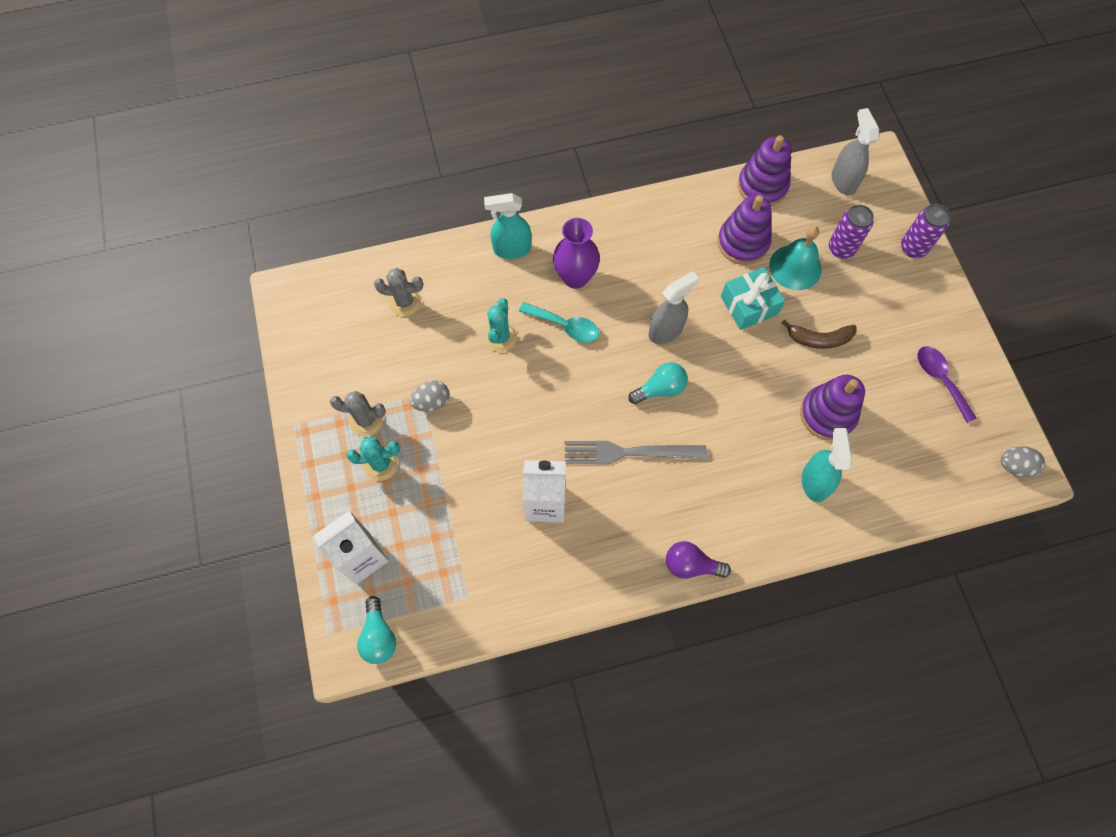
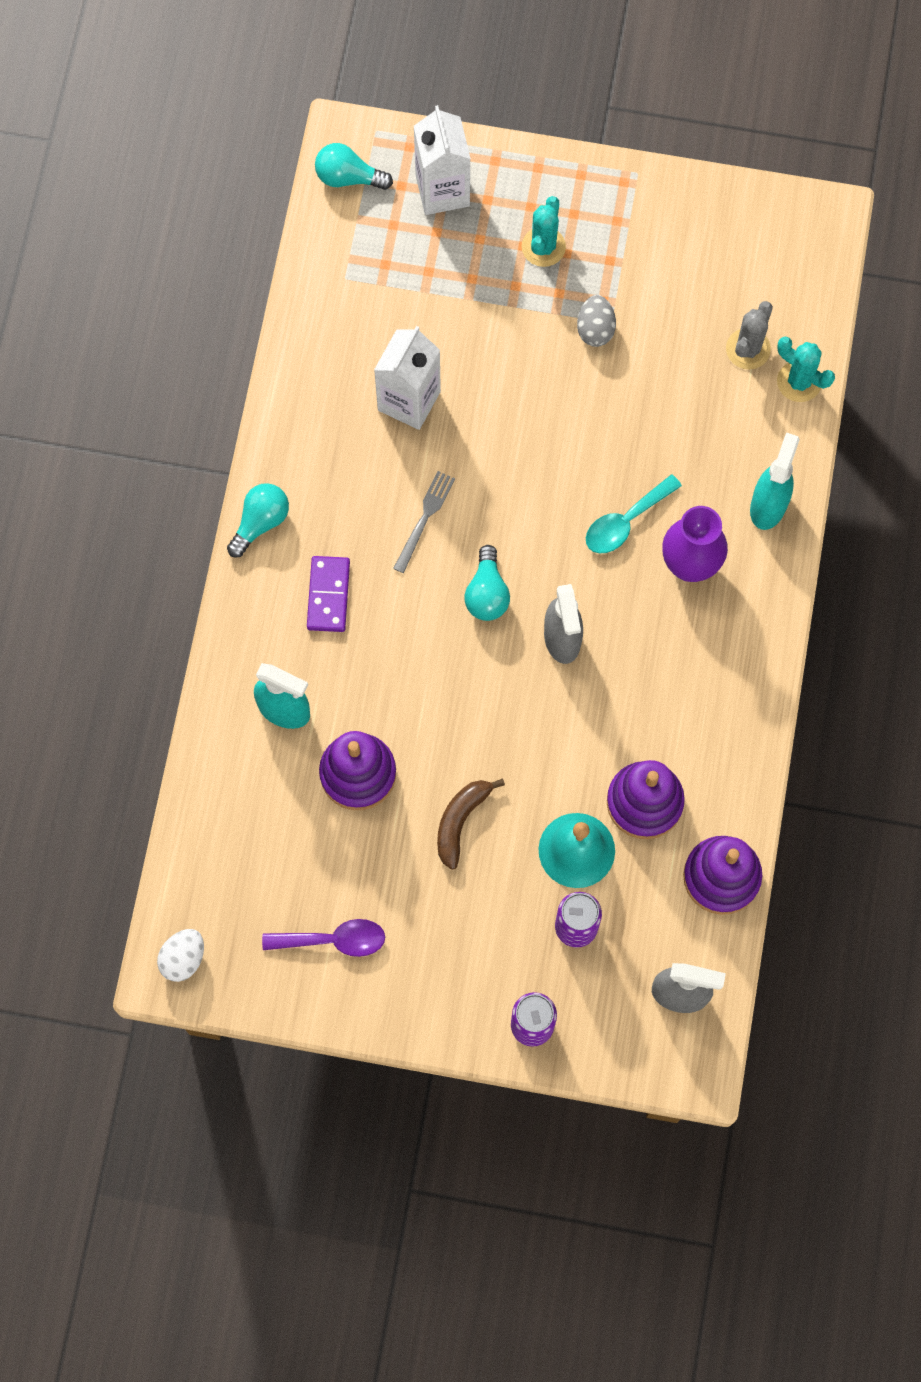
camera: 115 degrees right, 5 degrees up
grey cactus [330,391,386,436] -> none
turquoise cactus [484,298,517,352] -> turquoise cactus moved to [777,336,835,402]
grey fork [565,441,707,465] -> grey fork [393,471,455,573], size x0.61
purple light bulb [666,541,731,579] -> turquoise light bulb [227,483,289,558]
turquoise gift [721,267,785,330] -> none
grey egg [1001,446,1045,478] -> white egg [157,929,204,982]
none -> purple domino [307,556,350,632]

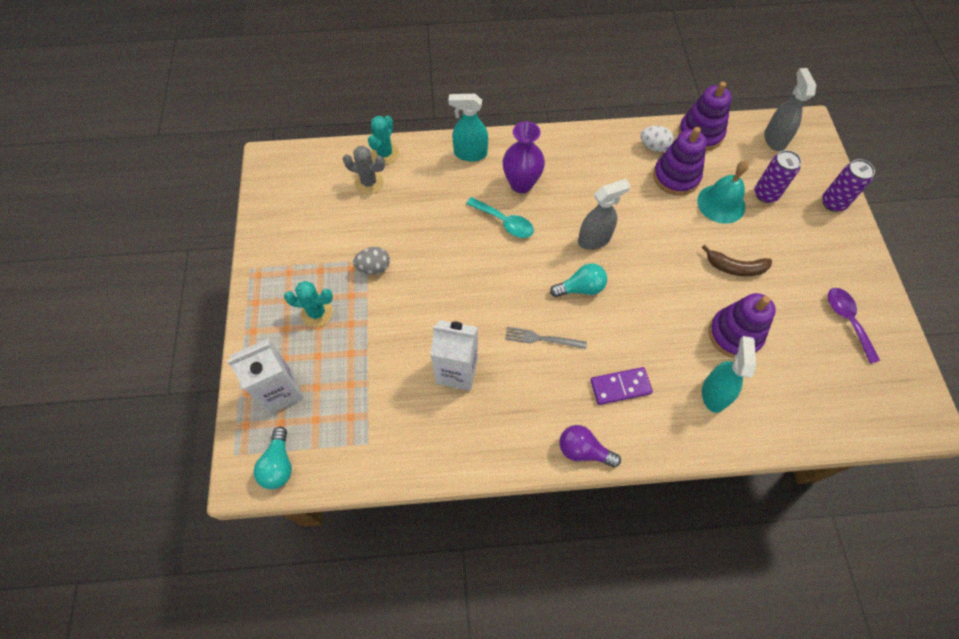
camera: 105 degrees left, 10 degrees down
white egg [157,929,204,982] -> white egg moved to [641,126,674,152]
turquoise light bulb [227,483,289,558] -> purple light bulb [559,425,621,468]

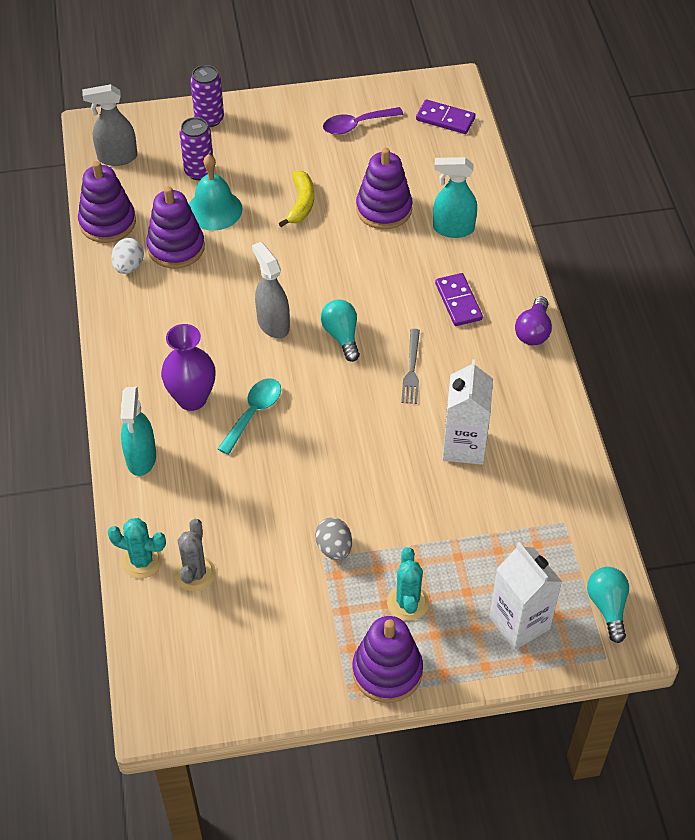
camera: 95 degrees left, 10 degrees down
turquoise light bulb [253,427,292,489] -> turquoise light bulb turned 90 degrees counterclockwise [587,567,629,643]
brown banana [702,245,772,276] -> yellow banana [279,170,314,227]
none -> purple stacking toy [352,616,423,703]
none -> purple domino [416,99,476,134]

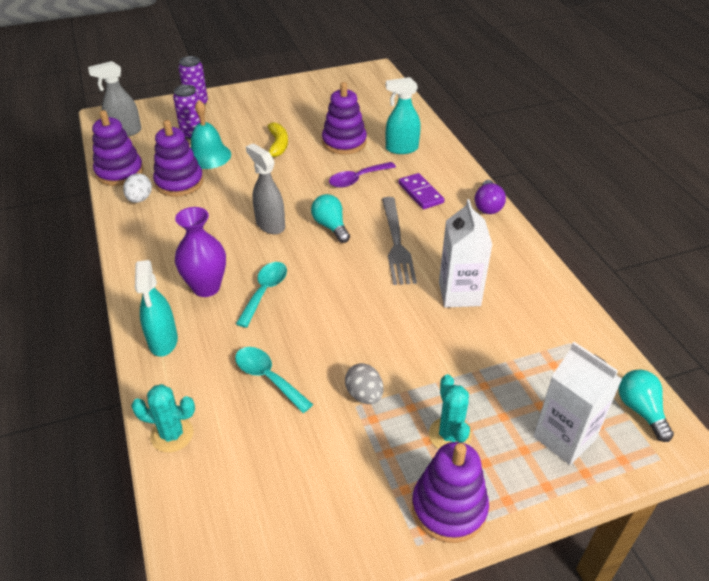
camera: 10 degrees left, 10 degrees down
grey cactus [174,519,216,591] -> none
purple spoon [323,107,403,135] -> purple spoon moved to [329,162,396,188]
grey fork [401,329,420,404] -> grey fork [382,197,417,285], size x1.63
purple domino [416,99,476,134] -> none
none -> turquoise spoon [235,347,313,413]

